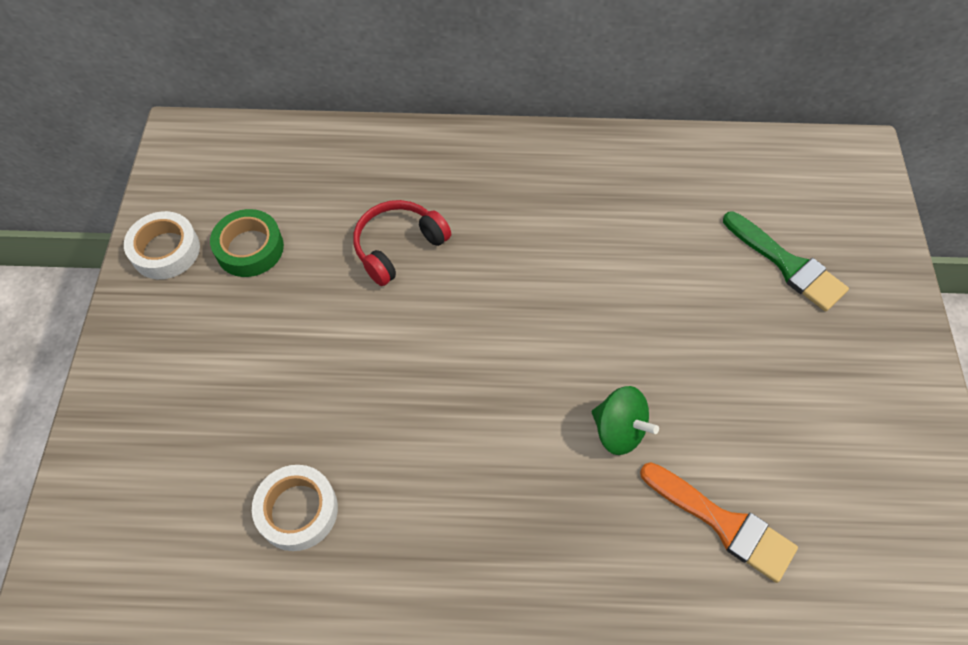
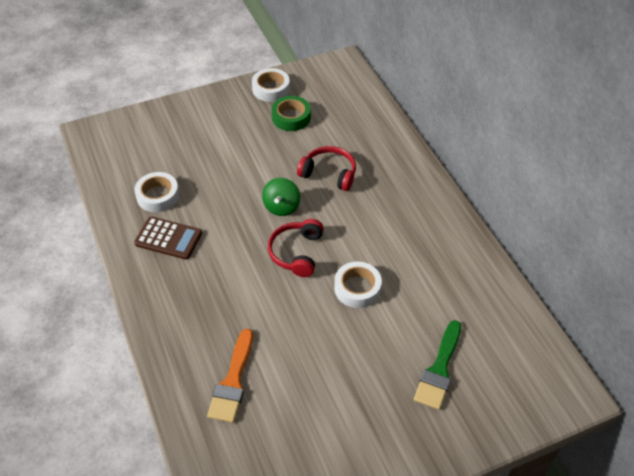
camera: 65 degrees right, 10 degrees down
green spinning top [592,386,659,455] -> green spinning top moved to [262,178,300,216]
none -> brown calculator [134,217,202,260]
none -> red headphones [268,219,324,277]
none -> white tape [334,261,382,308]

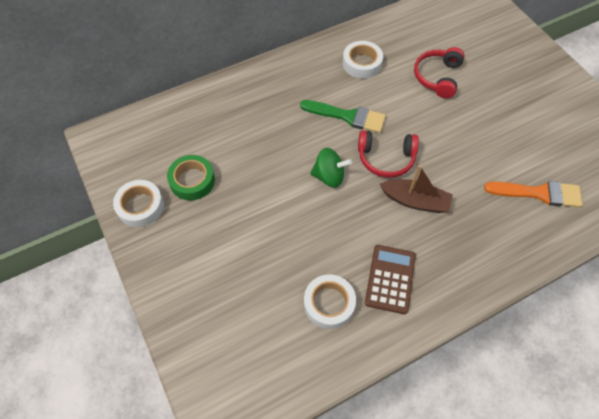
camera: 95 degrees left, 10 degrees up
red headphones [297,146,356,191] -> red headphones moved to [414,47,464,98]
white tape [334,261,382,308] -> white tape moved to [343,41,383,79]
green brush [414,320,461,410] -> green brush moved to [300,100,386,133]
none -> brown boat [380,165,453,213]

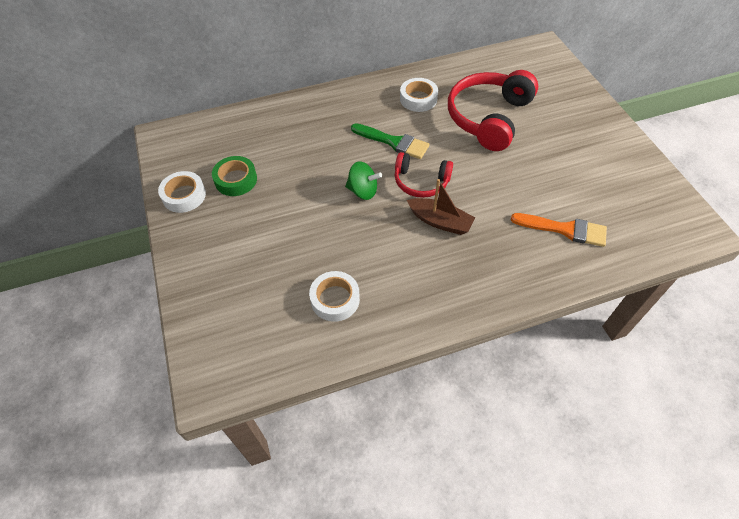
camera: 10 degrees right, 5 degrees down
brown calculator [365,245,416,314] -> none
red headphones [414,47,464,98] -> red headphones [448,70,538,151], size x1.75

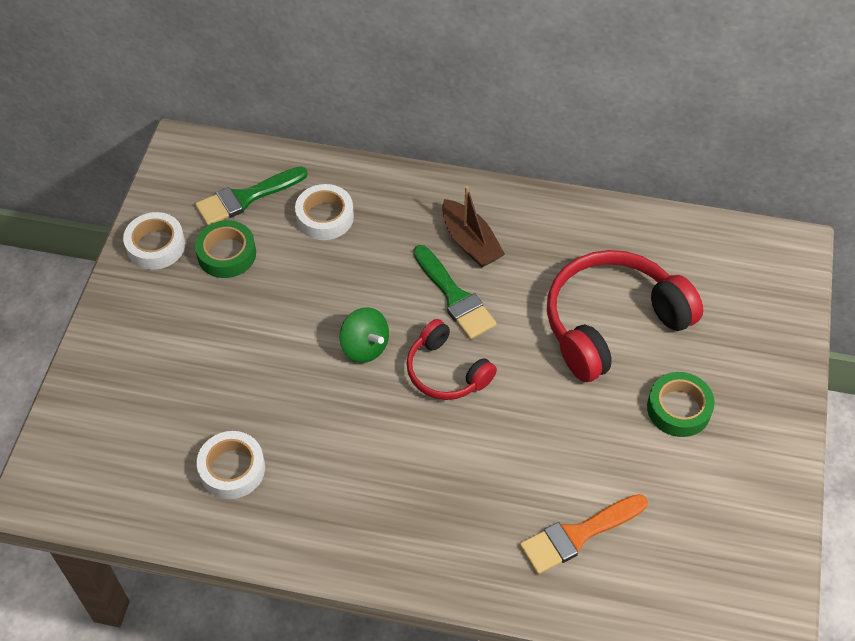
camera: 30 degrees right, 0 degrees up
white tape [400,78,438,112] -> white tape moved to [295,184,354,240]
brown boat [407,179,475,235] -> brown boat moved to [442,186,505,267]
orange brush [511,213,607,247] -> orange brush turned 105 degrees clockwise [520,494,648,574]
none -> green brush [195,166,308,226]
none -> green tape [647,372,715,437]

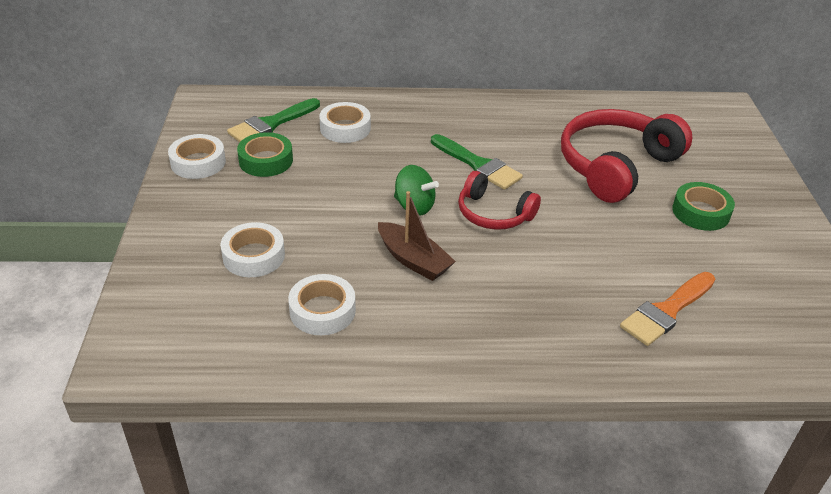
camera: 15 degrees left, 15 degrees down
brown boat [442,186,505,267] -> brown boat moved to [378,191,456,281]
none -> white tape [220,222,285,277]

